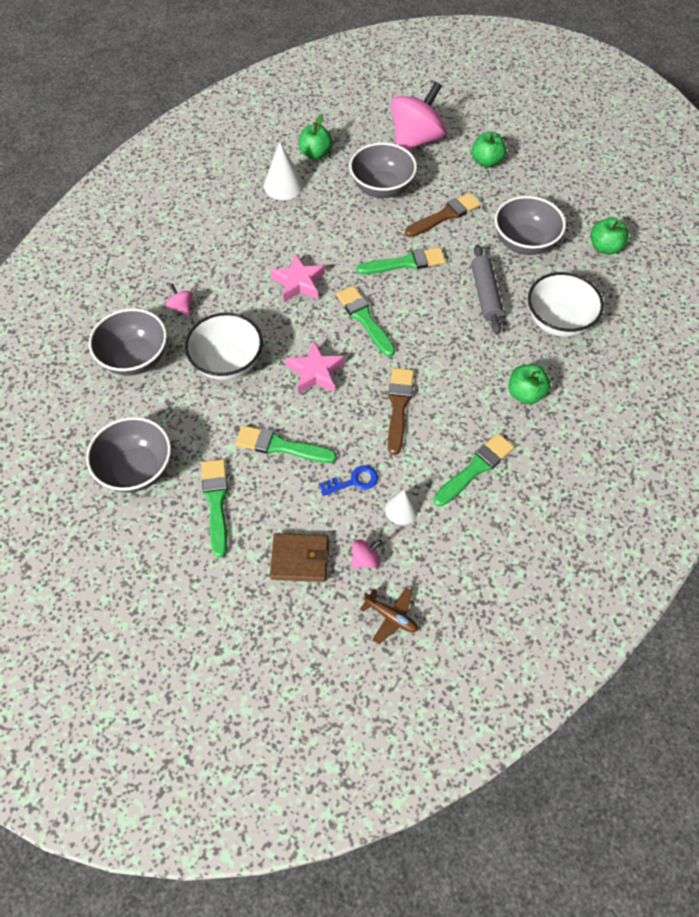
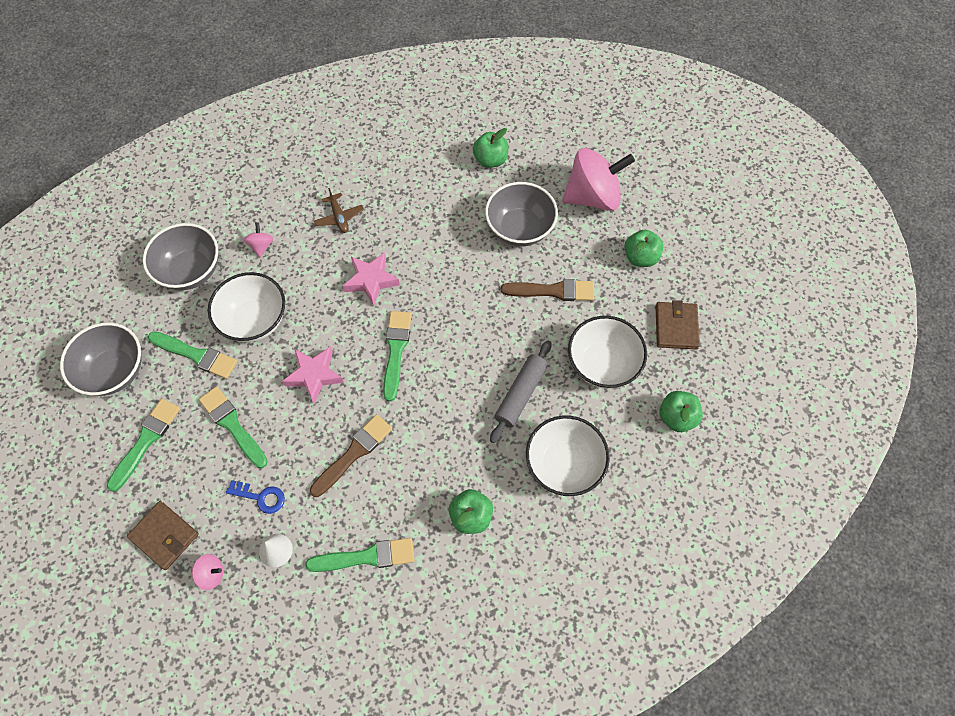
camera: 35 degrees right, 5 degrees up
white cone [264,142,304,200] -> none
green brush [356,247,446,274] -> green brush moved to [148,331,238,379]
brown plane [360,588,418,645] -> brown plane moved to [314,188,364,233]
grey bowl [495,196,566,255] -> white bowl [568,316,647,388]
none -> brown wallet [655,300,700,350]

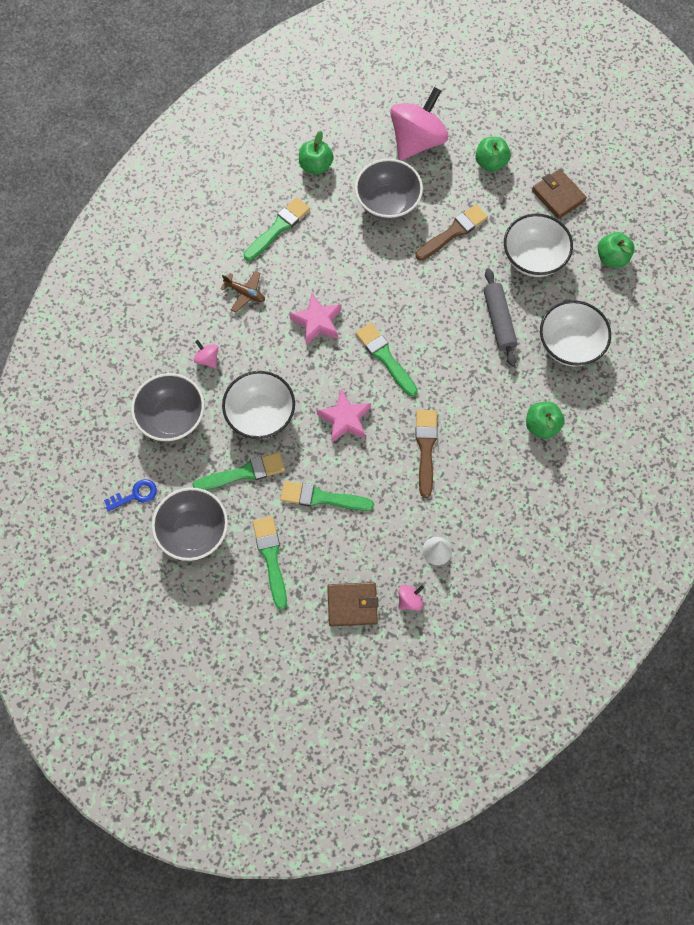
camera: 40 degrees left, 5 degrees up
blue key [226,480,285,514] -> blue key moved to [104,479,157,511]
green brush [305,538,414,572] -> green brush moved to [244,197,310,261]

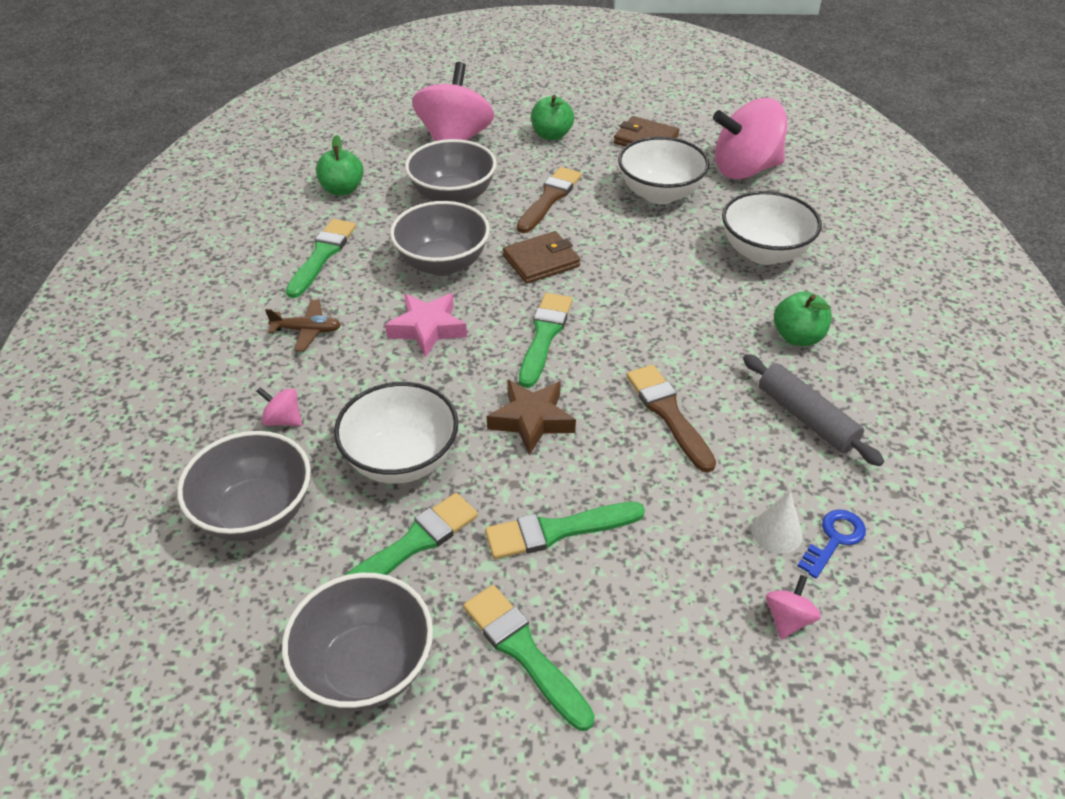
camera: 25 degrees left, 25 degrees down
blue key [104,479,157,511] -> blue key moved to [797,509,866,578]
pink star [317,389,371,443] -> brown star [487,380,576,455]
brown wallet [327,582,378,626] -> brown wallet moved to [503,231,580,284]
green brush [356,323,418,397] -> green brush turned 75 degrees clockwise [519,293,573,388]
grey rolling pin [483,268,517,367] -> grey rolling pin moved to [743,354,884,466]
green apple [598,232,635,268] -> pink spinning top [713,98,787,179]
none -> grey bowl [390,201,490,276]

